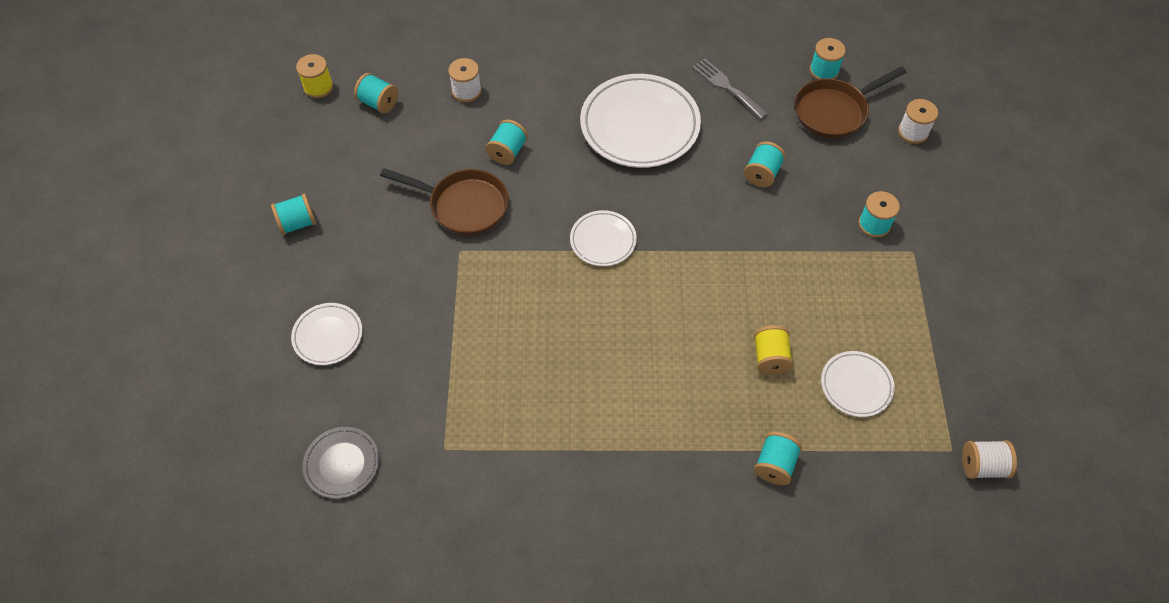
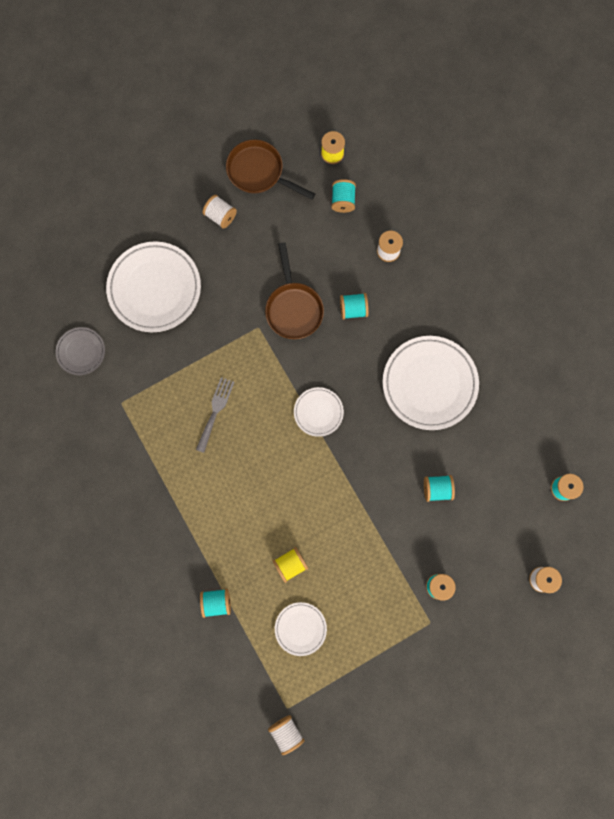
camera: 60 degrees right, 20 degrees up
turquoise spool [271,194,316,235] -> white spool [203,195,237,229]
white plate [291,303,363,365] -> white plate [106,241,201,332], size x1.93
grey fork [692,58,768,120] -> grey fork moved to [196,377,234,453]
brown pan [795,66,907,139] -> brown pan moved to [226,139,315,200]

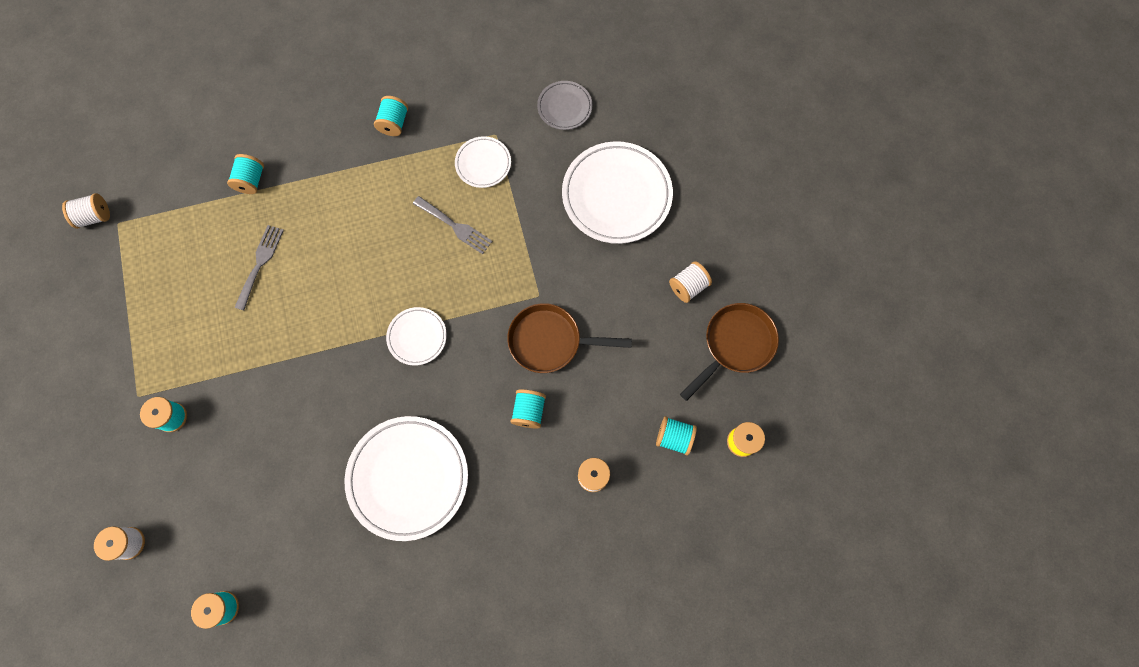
camera: 105 degrees right, 5 degrees down
yellow spool [273,547,308,583] -> grey fork [234,225,284,310]
white plate [275,602,327,656] -> white plate moved to [455,136,511,188]
turquoise spool [424,475,455,502] -> turquoise spool moved to [374,96,408,136]

